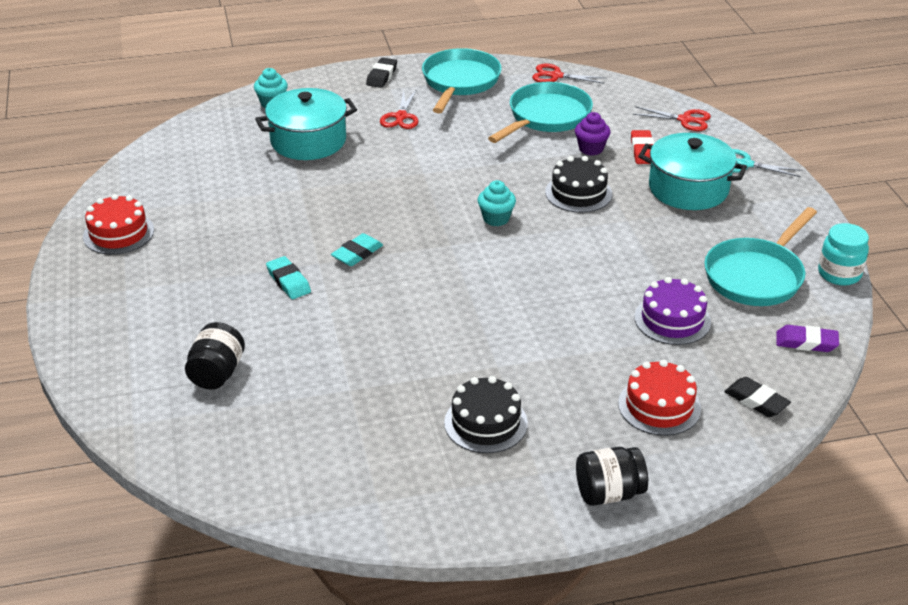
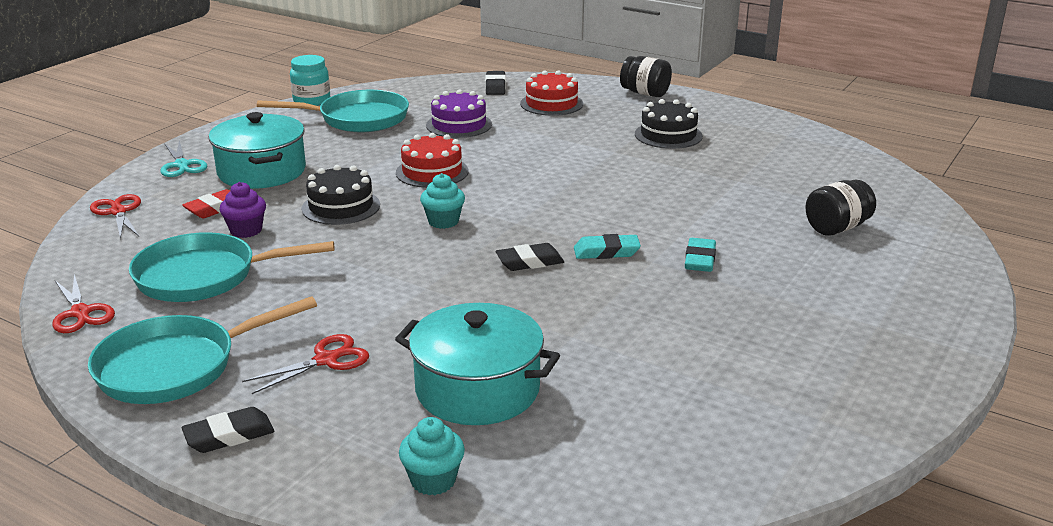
camera: 135 degrees left, 10 degrees down
red cake [83,194,154,255] -> red cake moved to [396,133,469,188]
purple eraser [776,325,839,352] -> none
none -> black eraser [496,243,564,271]

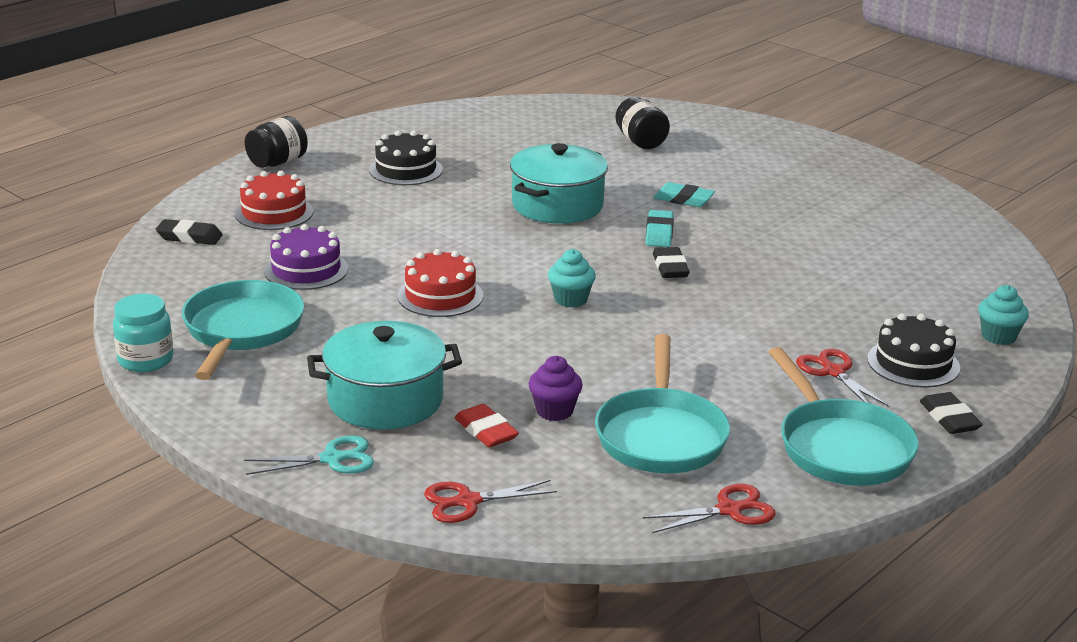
camera: 80 degrees left, 0 degrees up
black cake [302,165,380,225] -> black cake moved to [867,313,960,388]
turquoise pot [395,303,560,425] -> turquoise pot moved to [510,143,608,224]

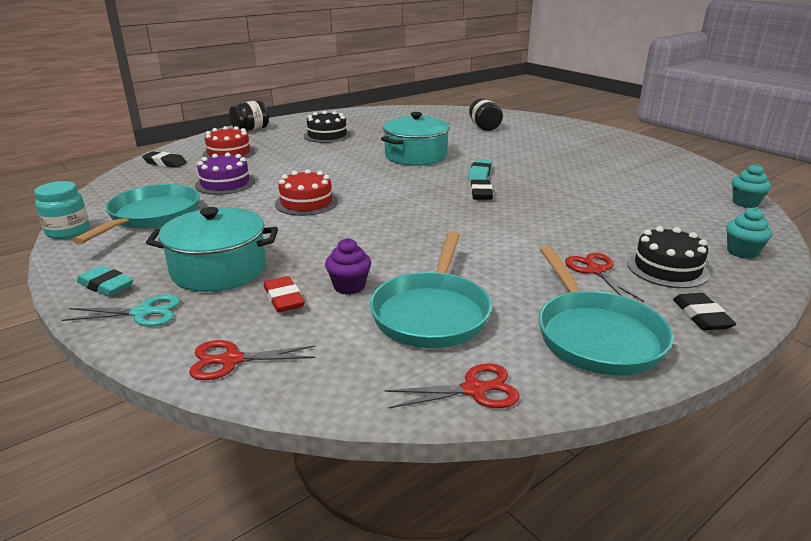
camera: 10 degrees right, 0 degrees up
turquoise cupcake [548,249,596,308] -> turquoise cupcake moved to [732,164,771,208]
turquoise eraser [653,182,715,207] -> turquoise eraser moved to [77,266,134,297]

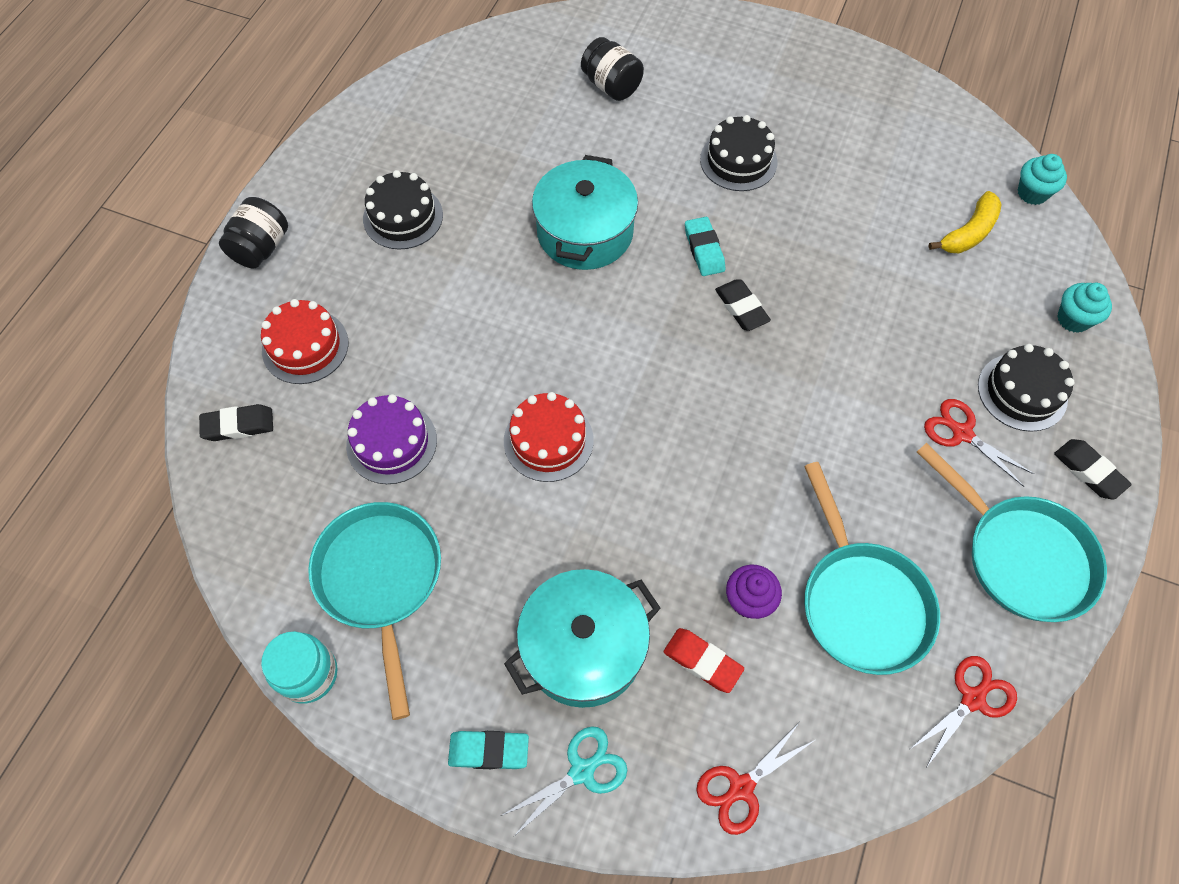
camera: 30 degrees left, 35 degrees up
none -> black cake [700,115,777,191]
none -> yellow banana [928,191,1002,253]

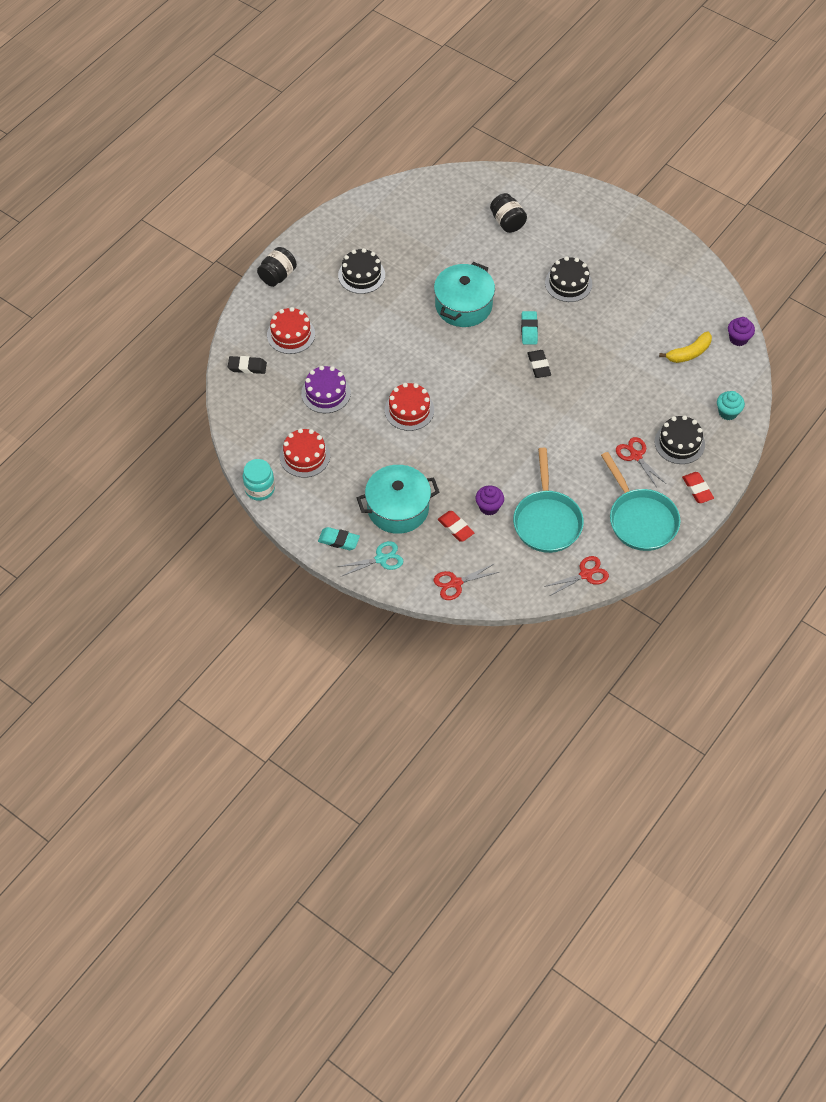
camera: 15 degrees right, 5 degrees down
turquoise pan [308,502,441,720] -> red cake [280,428,330,478]
turquoise cupcake [1017,154,1067,205] -> purple cupcake [728,317,755,346]
black eraser [1054,439,1132,500] -> red eraser [682,472,714,503]

